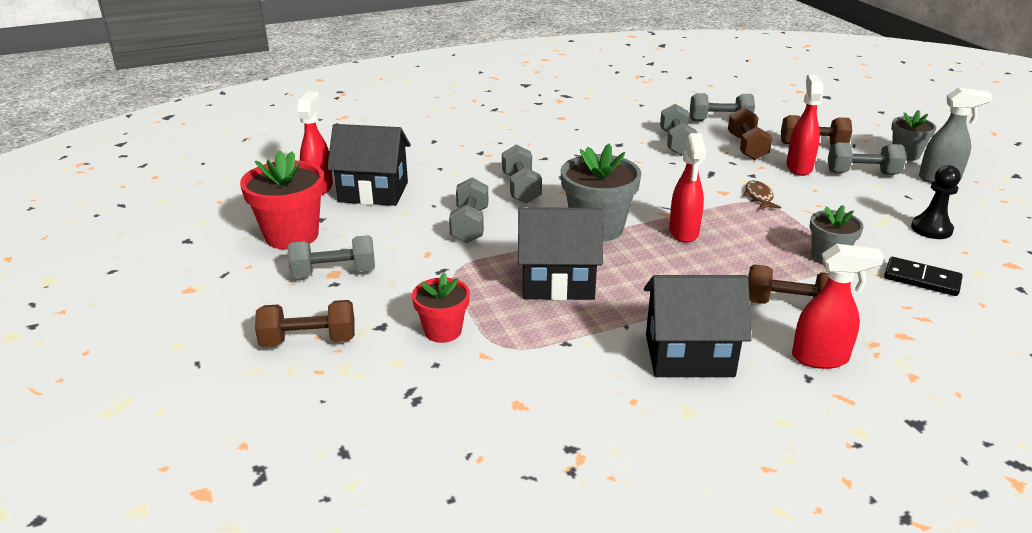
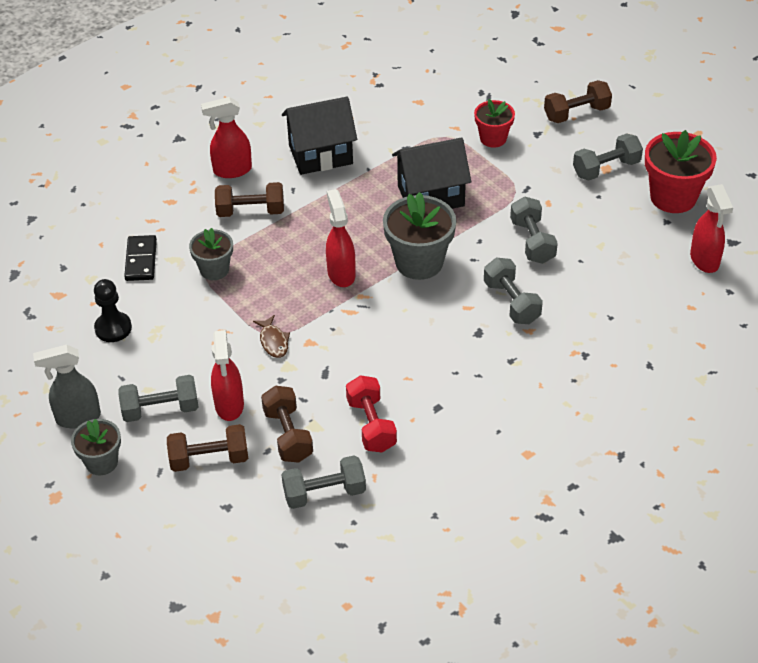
camera: 165 degrees right, 15 degrees up
black house [327,124,411,206] -> none
grey dumbbell [660,104,697,156] -> red dumbbell [346,375,397,452]
black domino [884,257,963,296] -> black domino turned 75 degrees clockwise [124,235,157,281]

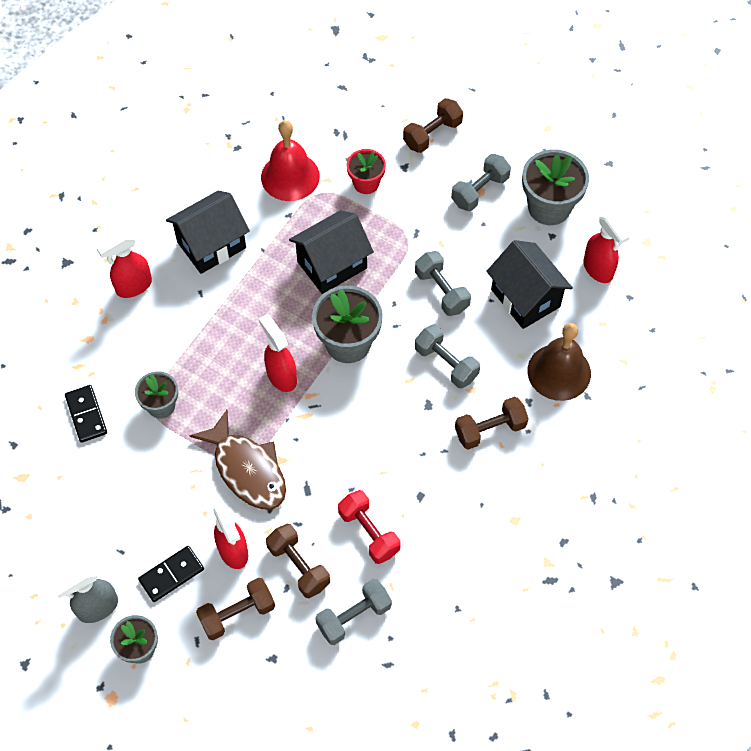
camera: 20 degrees left, 15 degrees up
black pawn [94,279,132,342] -> none
grey dumbbell [118,375,199,422] -> black domino [138,546,204,602]
brown dumbbell [215,182,284,217] -> brown dumbbell moved to [455,397,529,450]
brown fish [253,315,290,358] -> brown fish [190,410,286,510], size x2.17
red flower pot [645,130,717,213] -> grey flower pot [522,149,589,225]
none -> red bell [261,120,320,201]
none -> black house [486,240,573,329]
none -> brown bell [527,323,591,401]

